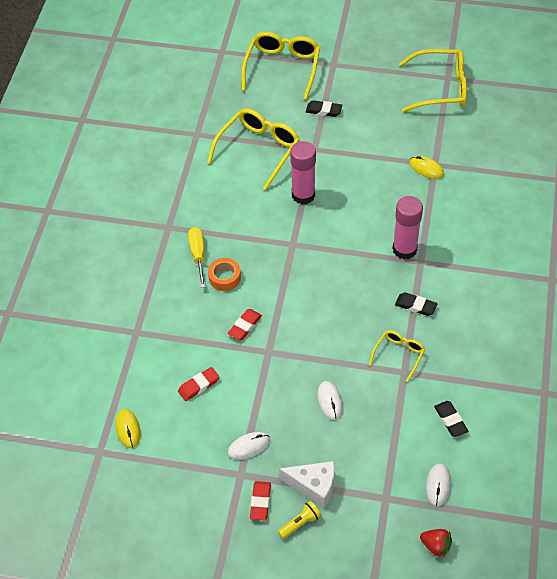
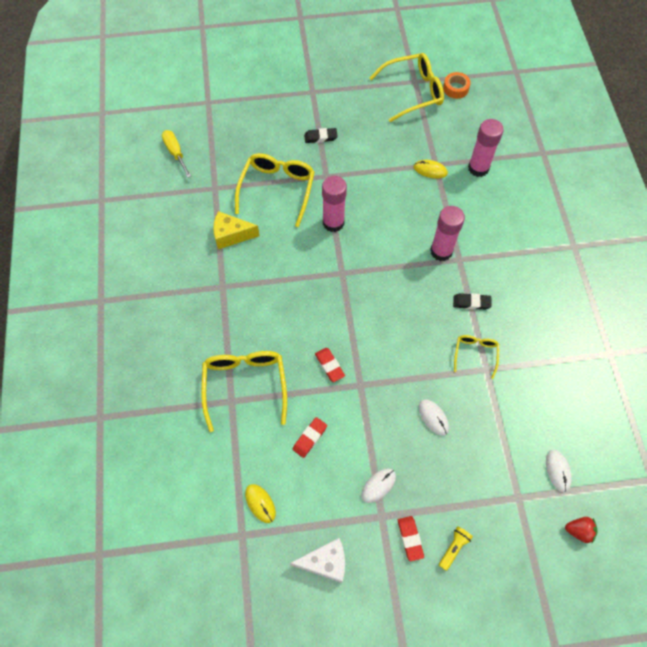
camera: 20 degrees left, 10 degrees up
yellow screwdriver [188,227,206,288] -> yellow screwdriver moved to [162,130,191,178]
orange tape [208,258,241,291] -> orange tape moved to [443,72,471,99]
red eraser [228,309,262,340] -> red eraser turned 45 degrees counterclockwise [315,348,345,382]
yellow glasses [241,32,320,100] -> yellow glasses moved to [201,351,287,432]
white cheese [279,461,335,509] -> white cheese moved to [290,538,345,583]
black eraser [434,401,468,437] -> none
none -> yellow cheese [213,211,260,250]
none -> pink glue stick [468,119,504,177]

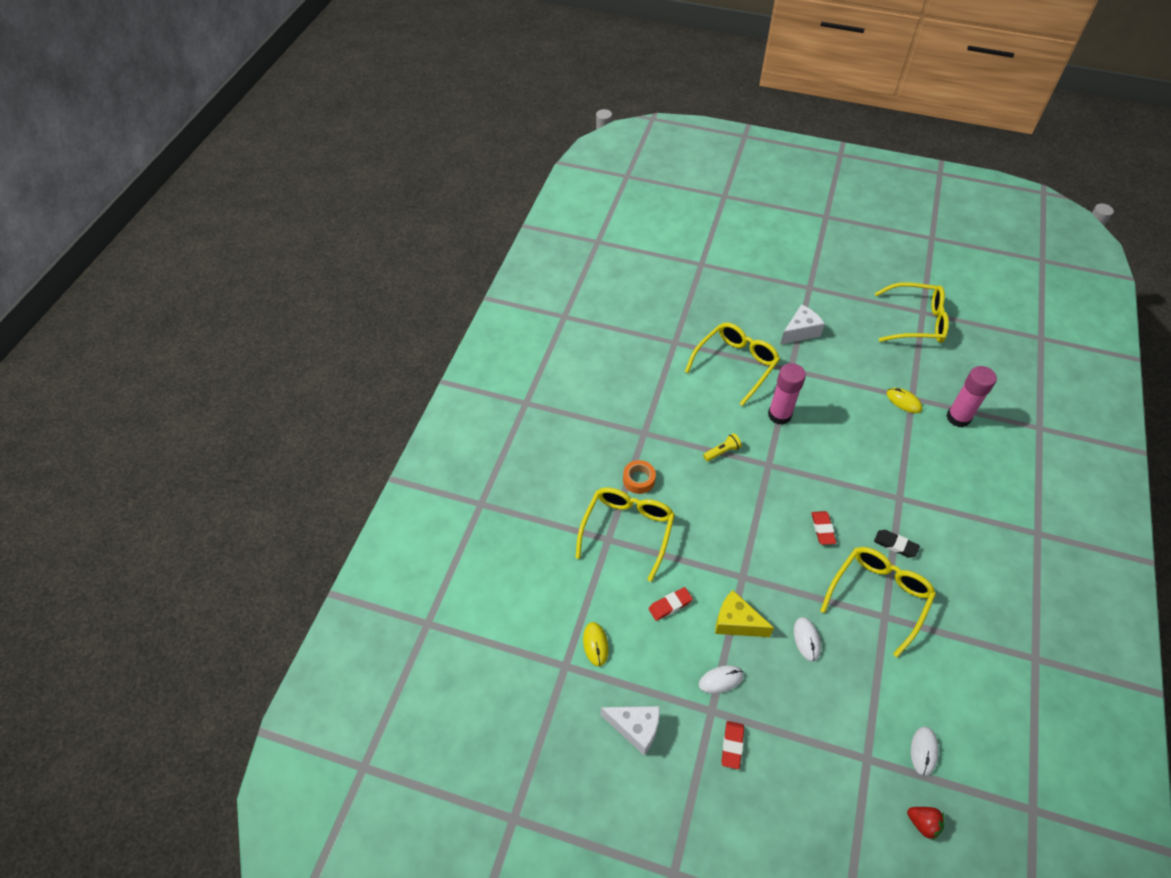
camera: 25 degrees right, 10 degrees down
yellow screwdriver [162,130,191,178] -> none
yellow cheese [213,211,260,250] -> yellow cheese moved to [715,590,774,637]
black eraser [304,128,338,143] -> white cheese [780,304,825,345]
red eraser [315,348,345,382] -> red eraser moved to [811,511,836,545]
pink glue stick [430,206,465,261] -> none
yellow flashlight [439,526,473,571] -> yellow flashlight moved to [703,433,742,461]
orange tape [443,72,471,99] -> orange tape moved to [623,460,656,494]
yellow glasses [454,335,499,379] -> yellow glasses [820,547,936,657], size x1.87

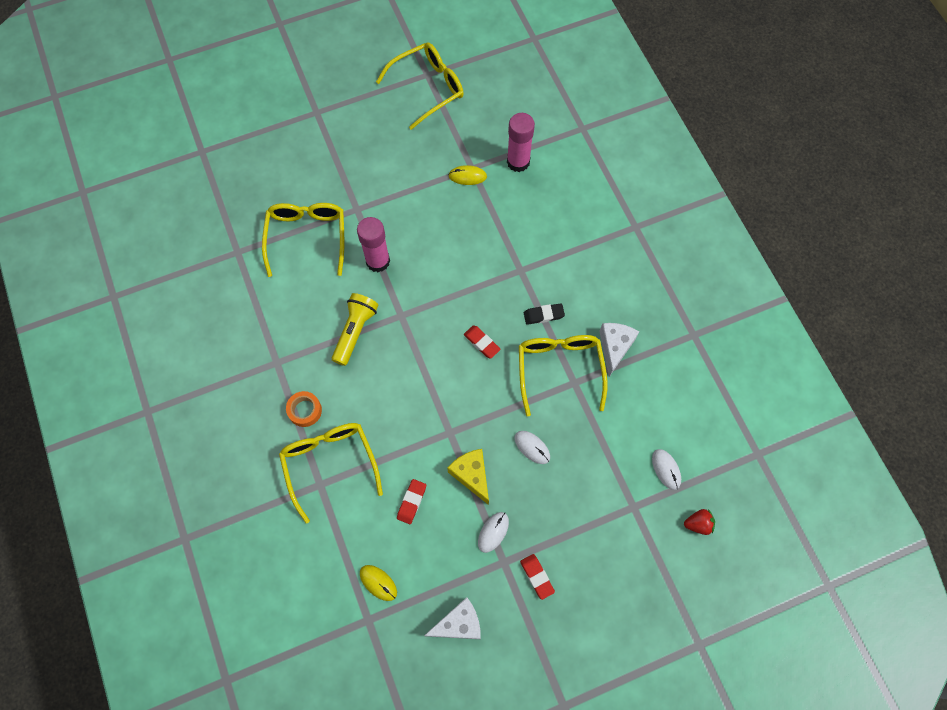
camera: 40 degrees left, 15 degrees up
yellow flashlight [703,433,742,461] -> yellow flashlight [332,293,378,366], size x1.77
yellow cheese [715,590,774,637] -> yellow cheese turned 75 degrees clockwise [447,449,489,505]
white cheese [780,304,825,345] -> white cheese moved to [599,323,639,377]

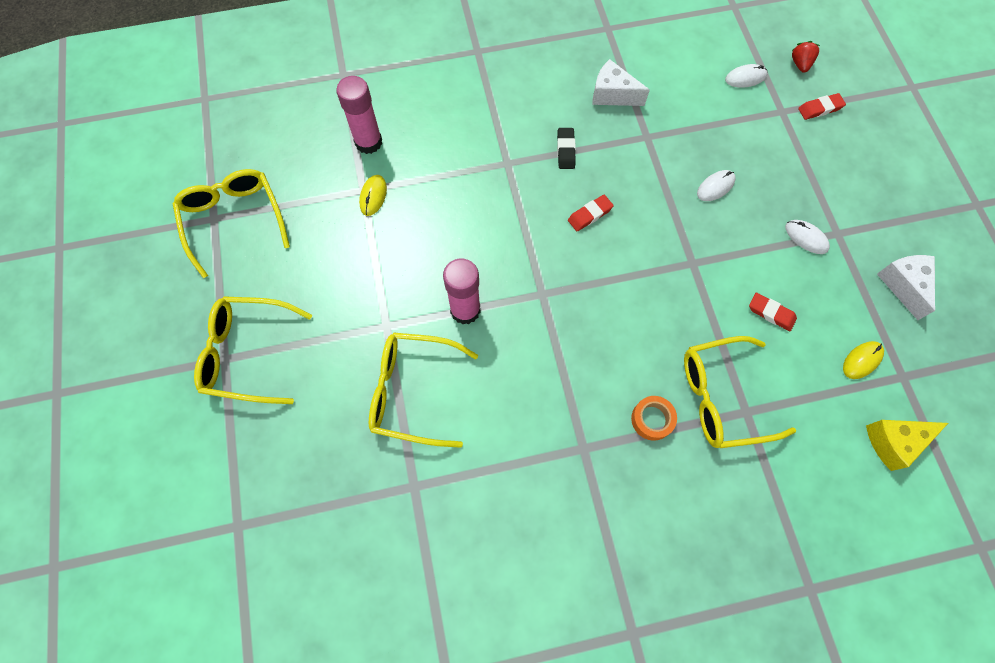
camera: 80 degrees left, 0 degrees up
yellow flashlight [332,293,378,366] -> none
yellow cheese [447,449,489,505] -> yellow cheese moved to [866,420,948,471]
yellow glasses [519,335,608,417] -> yellow glasses moved to [194,296,312,404]
red eraser [520,554,555,600] -> red eraser moved to [798,93,846,120]

